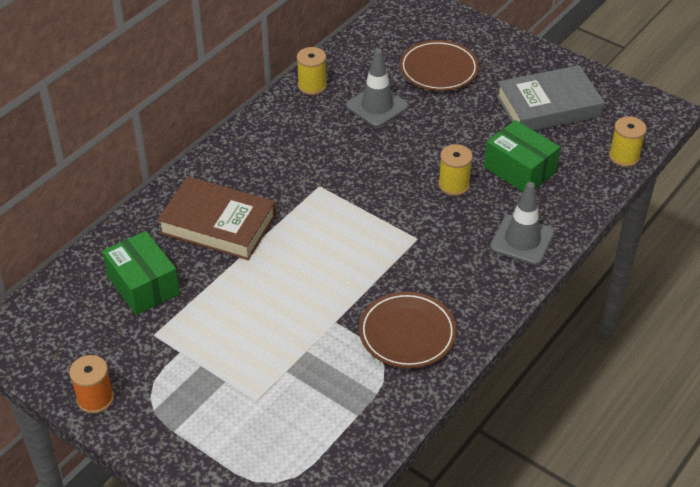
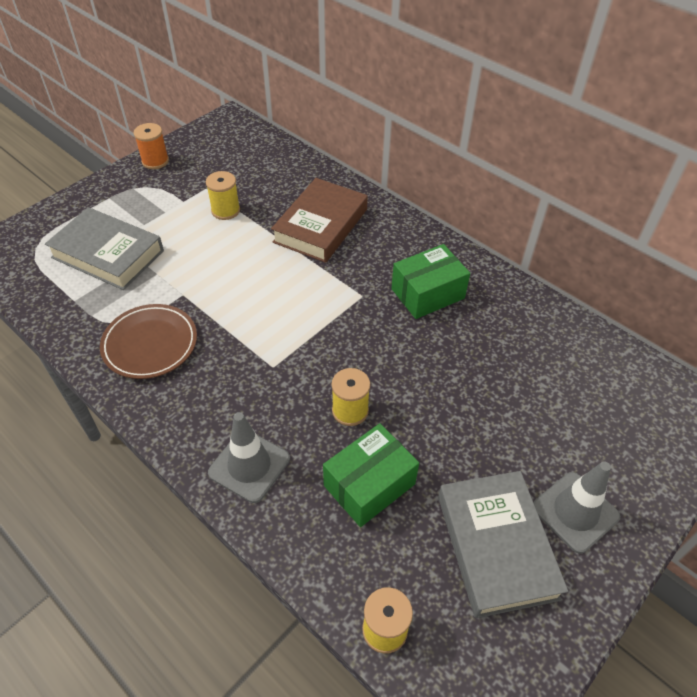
camera: 95 degrees right, 5 degrees up
green box [102,231,180,315] -> green box moved to [391,244,470,319]
yellow spool [297,47,327,95] -> yellow spool moved to [206,171,240,220]
grey traffic cone [346,49,409,127] -> grey traffic cone moved to [533,461,620,554]
brown plate [400,40,479,91] -> none
none -> grey book [45,207,164,290]

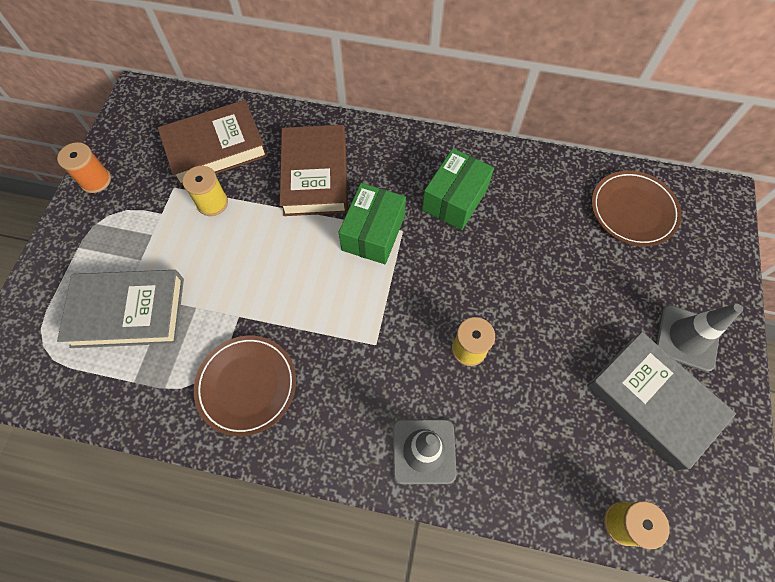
camera: 30 degrees left, 15 degrees up
green box [323,423,419,527] -> green box moved to [338,183,406,264]
none -> brown book [158,100,268,186]
none -> brown plate [591,171,681,246]

